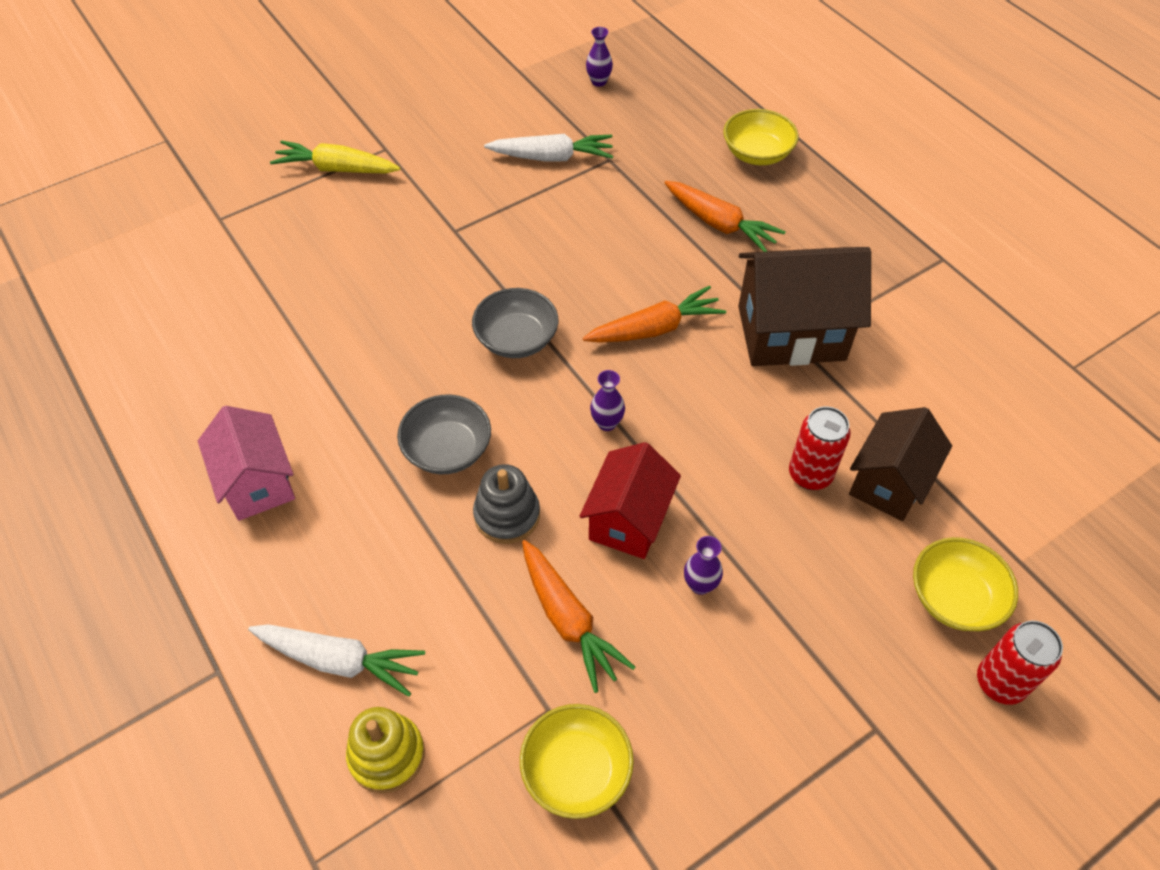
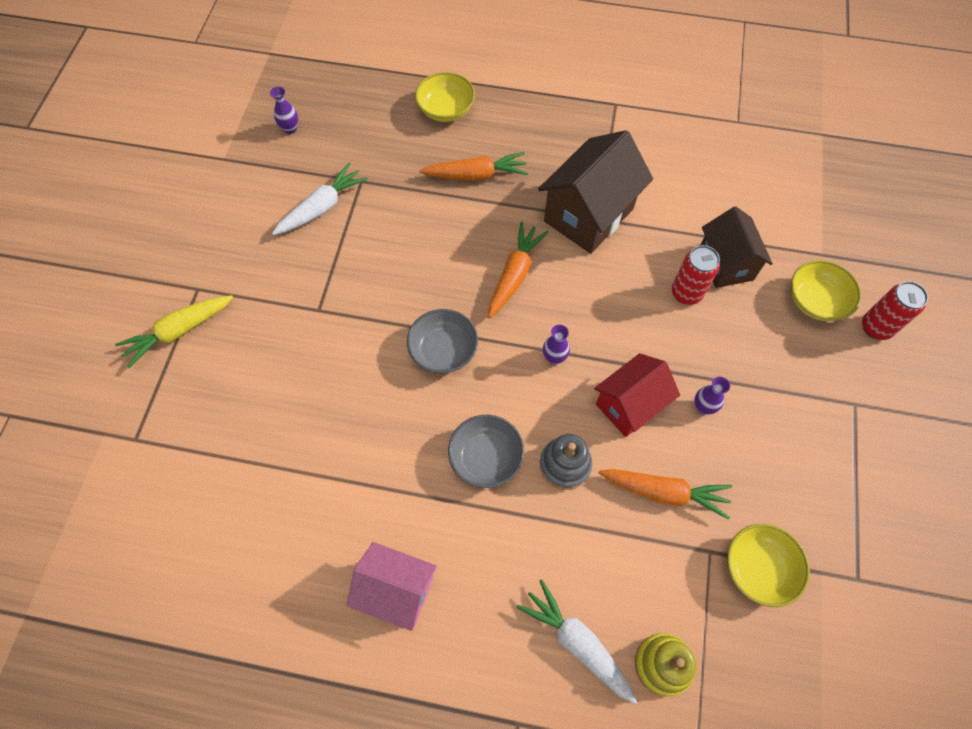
camera: 45 degrees left, 10 degrees up
white carrot [248,624,425,697] -> white carrot turned 105 degrees counterclockwise [516,579,637,704]
red house [579,442,681,559] -> red house turned 75 degrees clockwise [594,353,680,437]

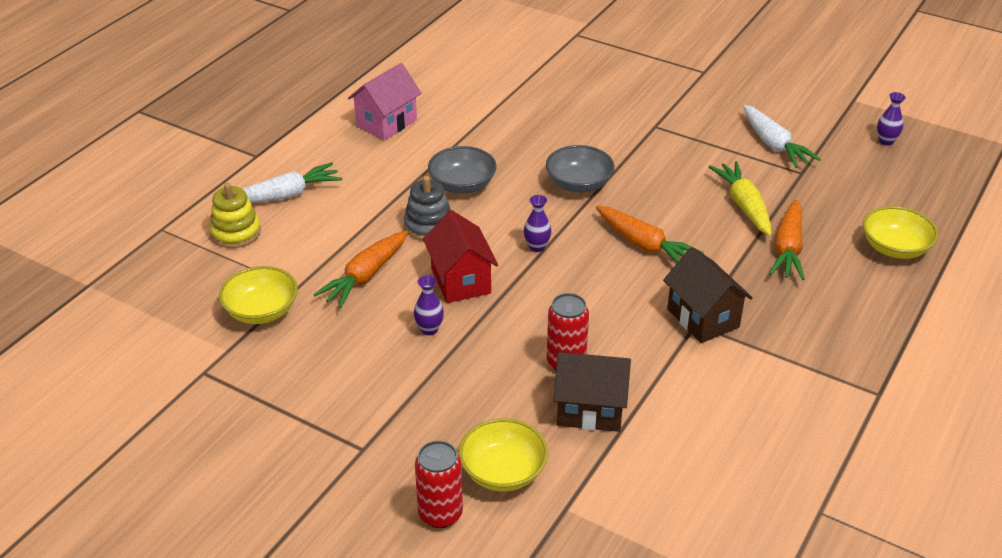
camera: 110 degrees right, 25 degrees down
yellow carrot [115,295,233,368] -> yellow carrot moved to [709,161,772,236]
brown house [538,130,653,254] -> brown house [663,247,753,343], size x0.66

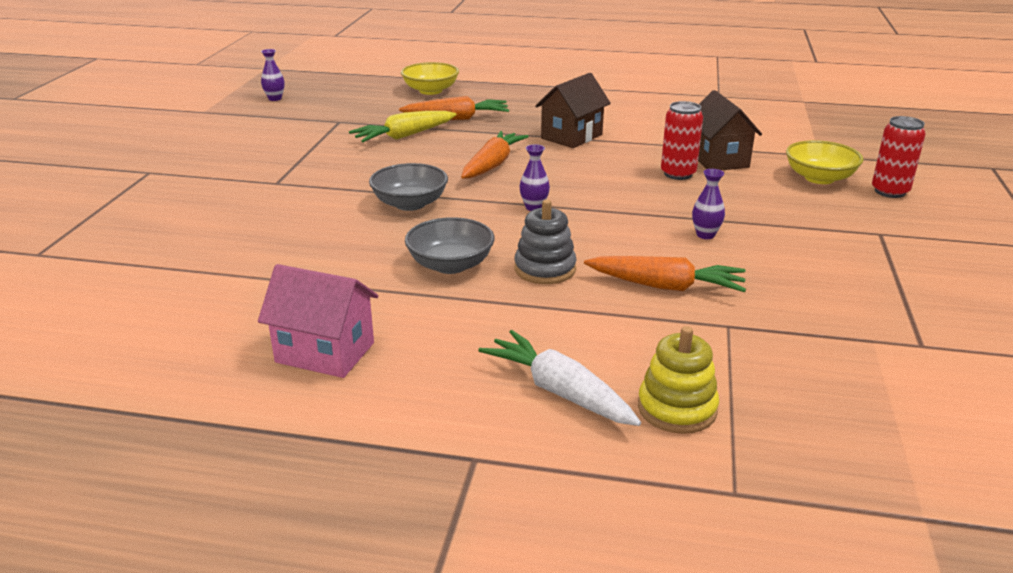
camera: 110 degrees left, 10 degrees down
yellow bowl [219,266,298,324] -> none
red house [423,210,498,303] -> none
white carrot [743,105,821,168] -> none

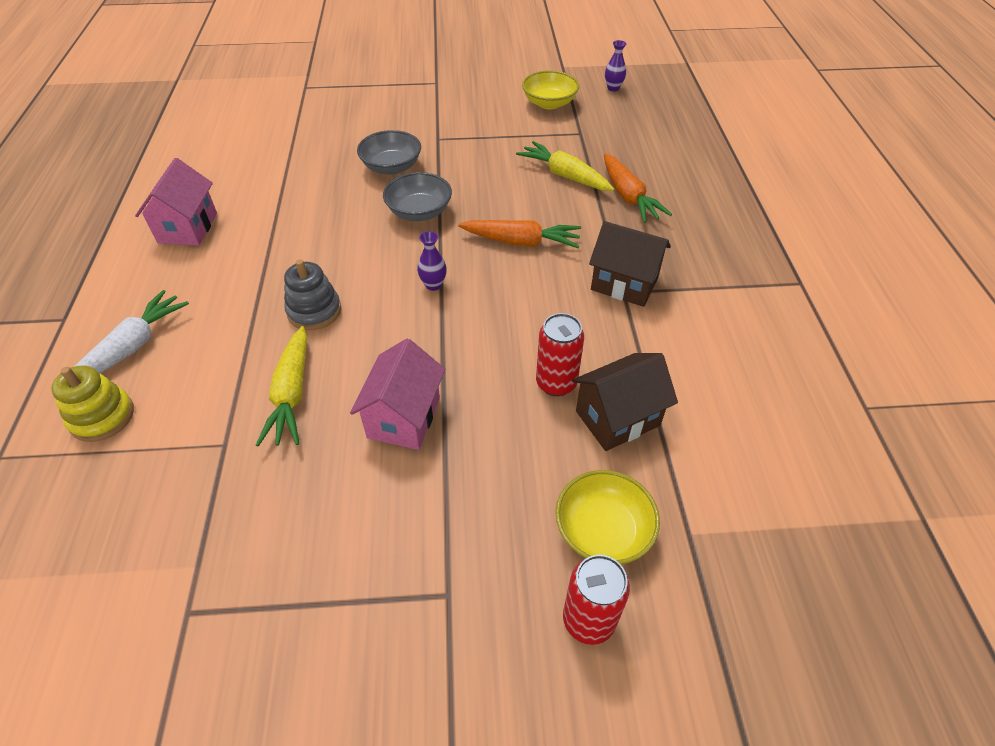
camera: 75 degrees right, 20 degrees up
yellow bowl [401,62,459,95] -> yellow bowl moved to [522,70,579,110]
grey bowl [405,217,495,274] -> grey bowl moved to [357,130,421,175]
orange carrot [584,256,746,292] -> yellow carrot [256,326,307,447]
purple vase [692,169,725,239] -> pink house [350,339,445,450]

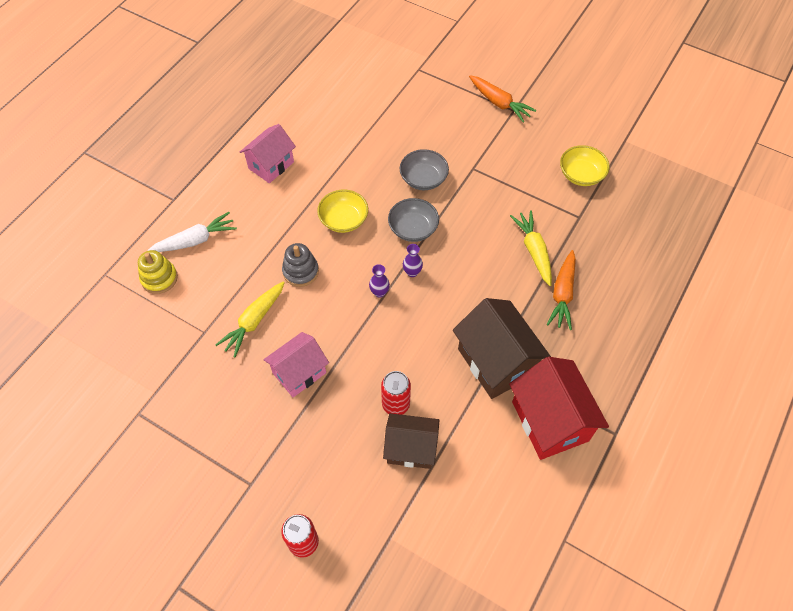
camera: 35 degrees right, 10 degrees up
orange carrot [458,220,581,248] -> orange carrot moved to [469,75,536,123]
yellow bowl [556,470,660,564] -> yellow bowl moved to [317,190,368,233]
brown house [589,221,671,307] -> brown house [453,298,551,399], size x1.52
purple vase [605,40,626,91] -> purple vase moved to [403,244,423,277]
none -> red house [509,357,609,460]

